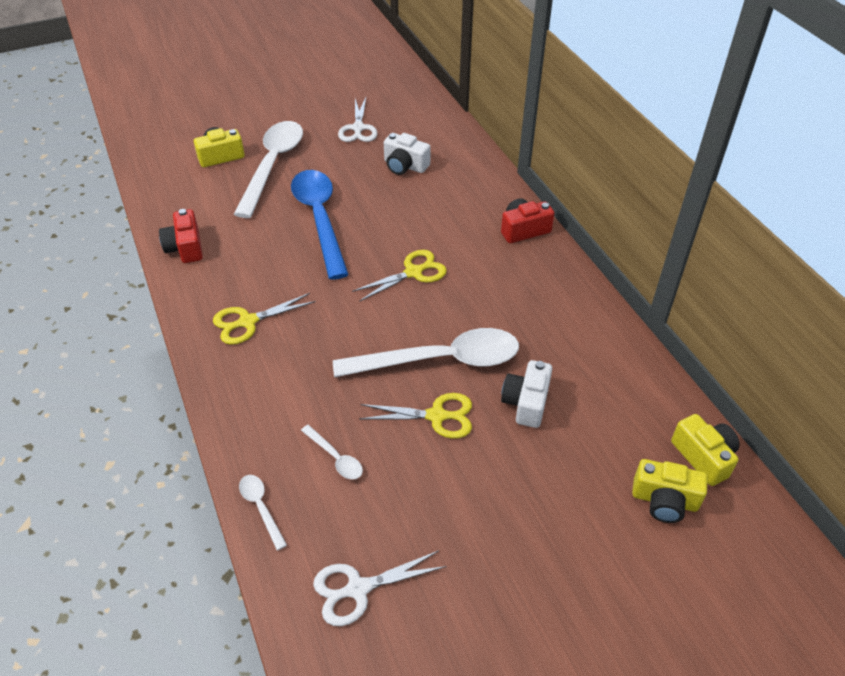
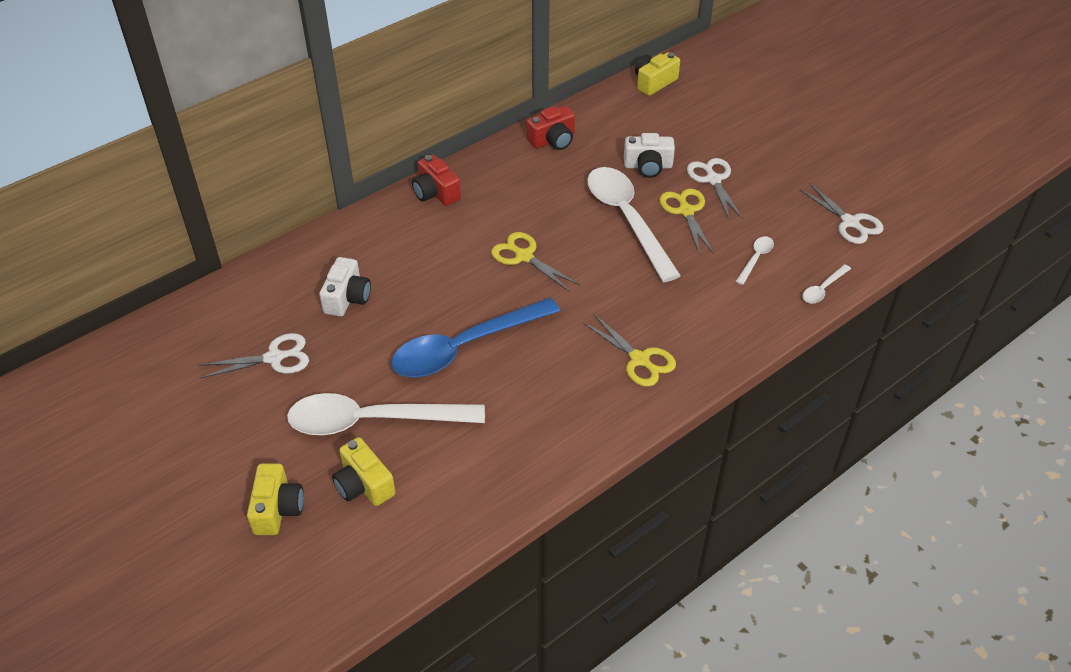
camera: 105 degrees left, 0 degrees up
red camera [159,209,203,263] -> red camera moved to [527,106,575,150]
yellow camera [632,459,708,523] -> yellow camera moved to [247,463,304,535]
none -> white scissors [687,158,743,220]

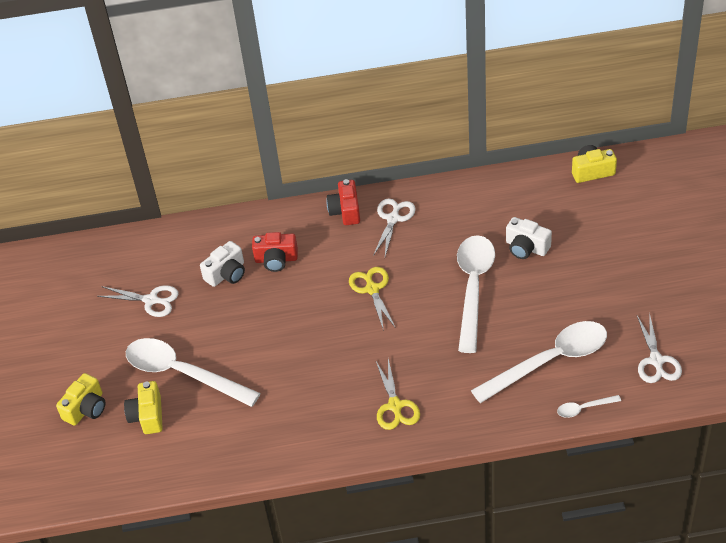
camera: 35 degrees right, 0 degrees up
blue spoon [391,298,560,377] -> none
red camera [527,106,575,150] -> red camera moved to [252,232,298,272]
yellow scissors [659,188,713,255] -> none
white scissors [687,158,743,220] -> white scissors moved to [373,199,416,256]
white spoon [735,236,774,285] -> white spoon [471,321,607,403], size x2.38

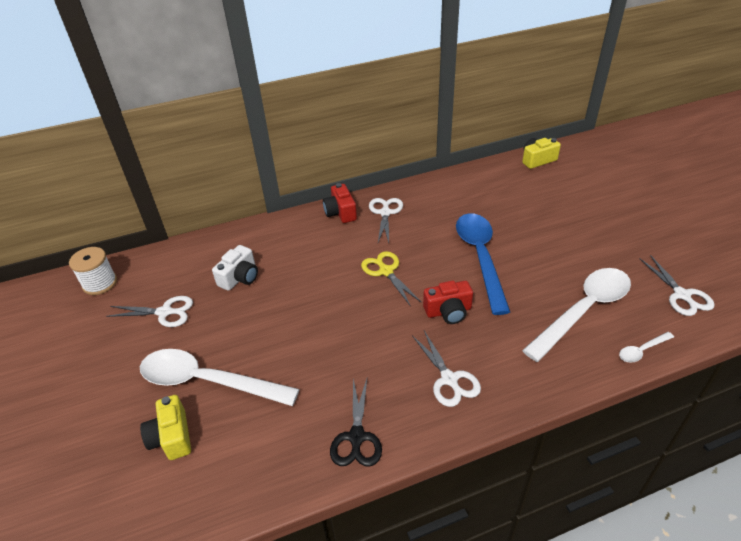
camera: 15 degrees left, 5 degrees down
yellow camera [56,373,105,426] -> none
red camera [252,232,298,272] -> red camera moved to [423,280,473,324]
yellow scissors [376,359,420,430] -> white scissors [412,331,481,407]
white spoon [457,235,495,353] -> blue spoon [456,213,510,315]
white camera [506,217,552,259] -> none
none -> white spool [69,247,117,295]
none -> black scissors [330,378,382,467]

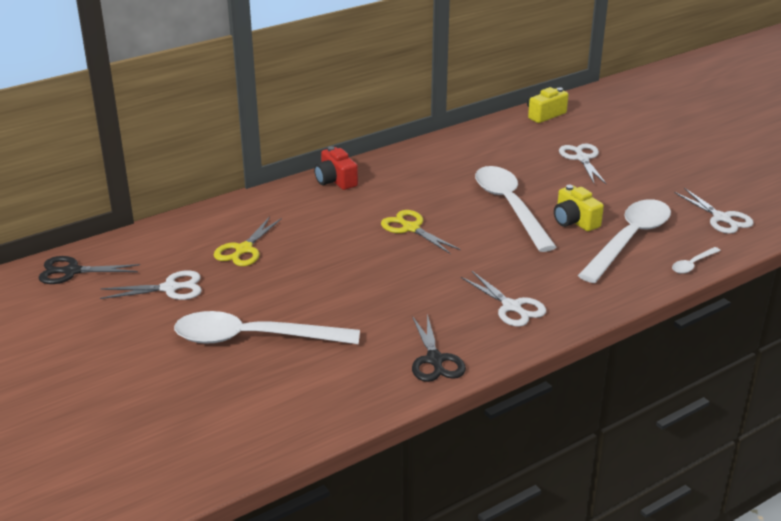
camera: 15 degrees left, 10 degrees down
white spool [69,247,117,295] -> black scissors [38,256,140,284]
yellow camera [140,395,191,460] -> yellow camera moved to [554,185,604,231]
white camera [212,245,258,291] -> yellow scissors [214,217,282,266]
white scissors [369,198,403,243] -> white scissors moved to [559,144,606,184]
red camera [423,280,473,324] -> none
blue spoon [456,213,510,315] -> white spoon [475,166,557,252]

